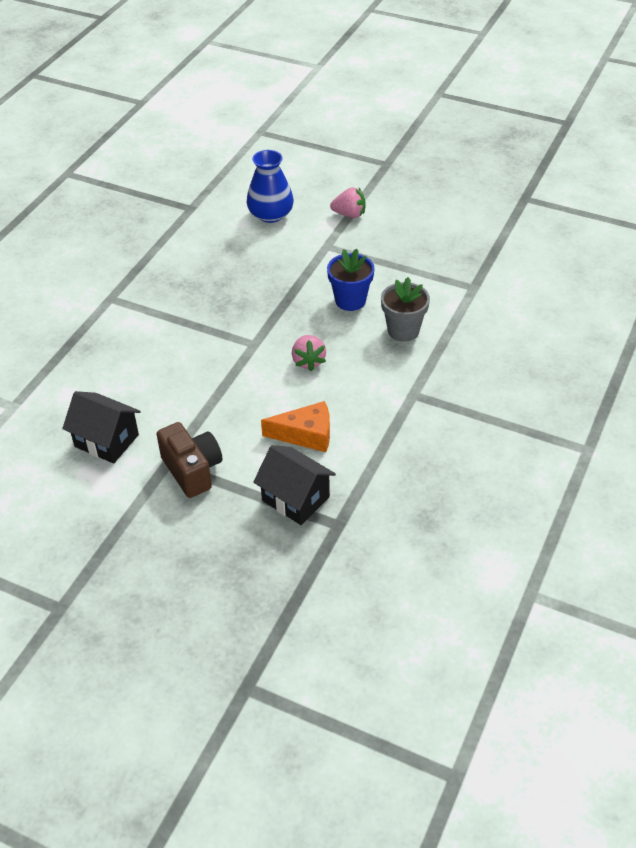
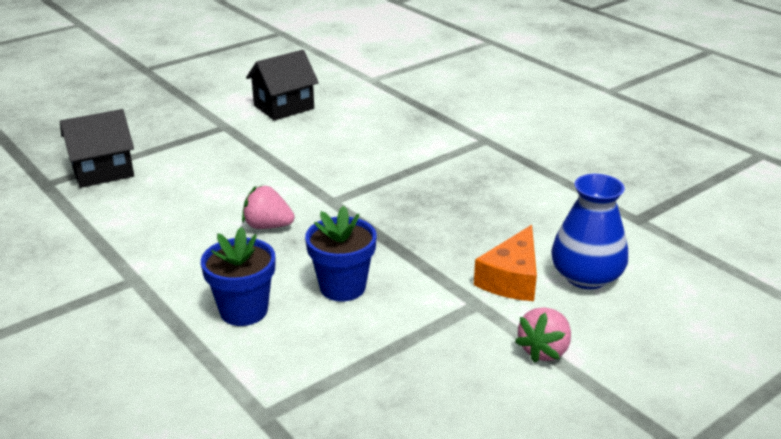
camera: 115 degrees right, 15 degrees down
brown camera [157,422,222,498] -> none
orange cheese [261,401,330,452] -> orange cheese moved to [474,225,537,301]
grey flower pot [381,277,430,342] -> blue flower pot [201,227,275,326]

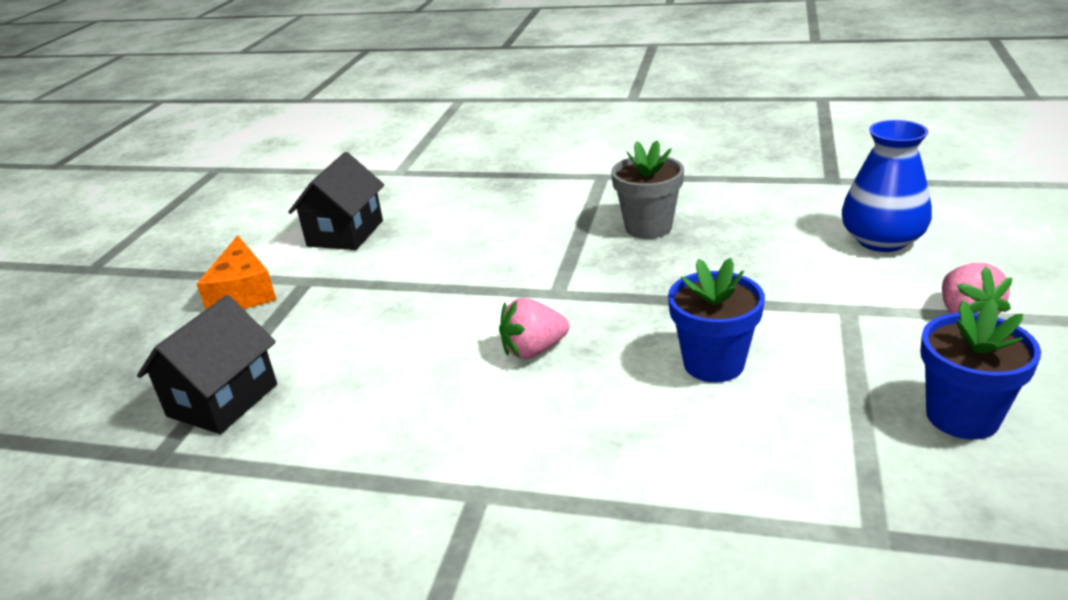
camera: 35 degrees left, 0 degrees up
blue flower pot [201,227,275,326] -> blue flower pot moved to [920,299,1041,440]
orange cheese [474,225,537,301] -> orange cheese moved to [197,235,277,309]
none -> grey flower pot [611,141,684,239]

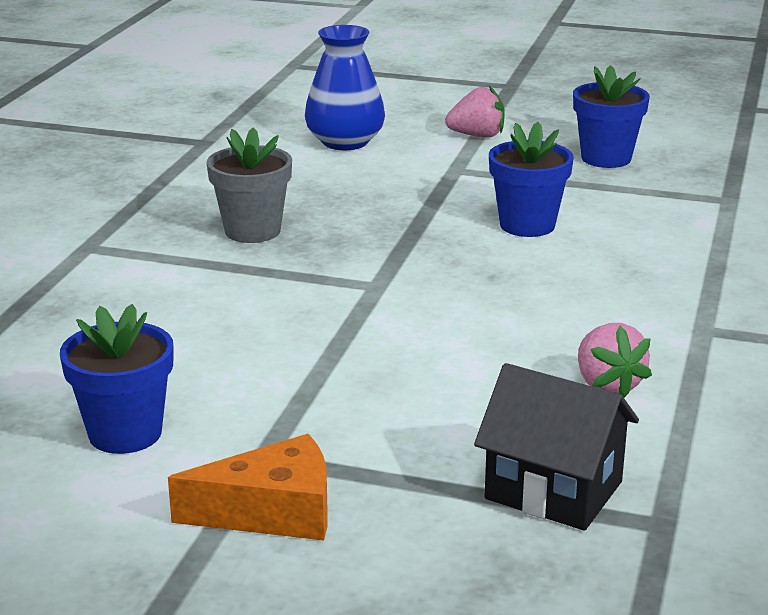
camera: 90 degrees left, 5 degrees down
black house [288,152,384,250] -> blue flower pot [60,304,173,454]
pink strawberry [499,298,569,359] -> pink strawberry moved to [578,323,652,398]

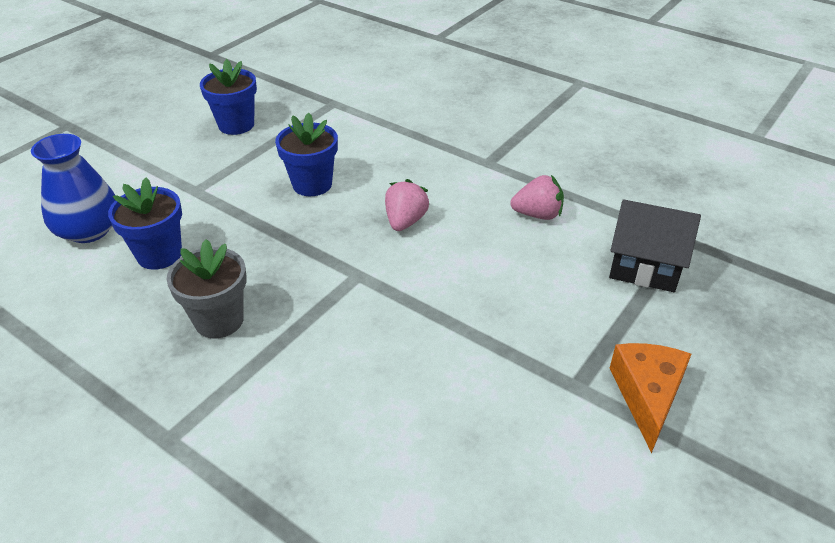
camera: 70 degrees left, 15 degrees up
blue flower pot [60,304,173,454] -> blue flower pot moved to [108,178,182,270]
pink strawberry [445,86,505,138] -> pink strawberry moved to [385,179,430,231]
black house [474,363,639,531] -> black house turned 60 degrees clockwise [609,200,701,292]

